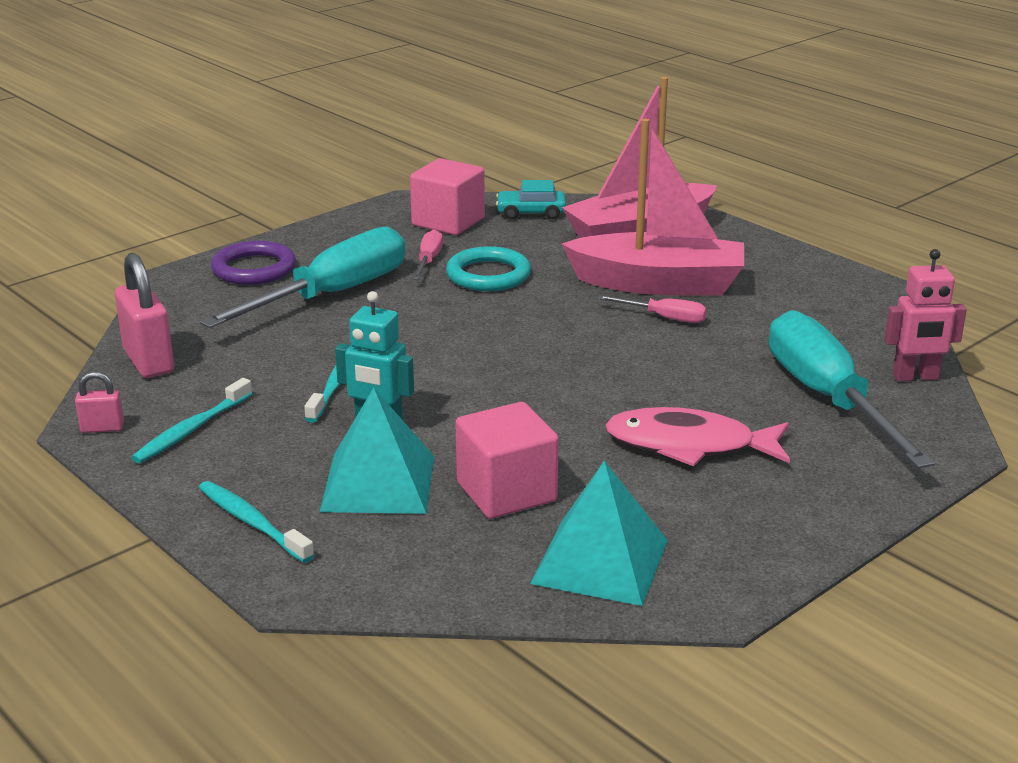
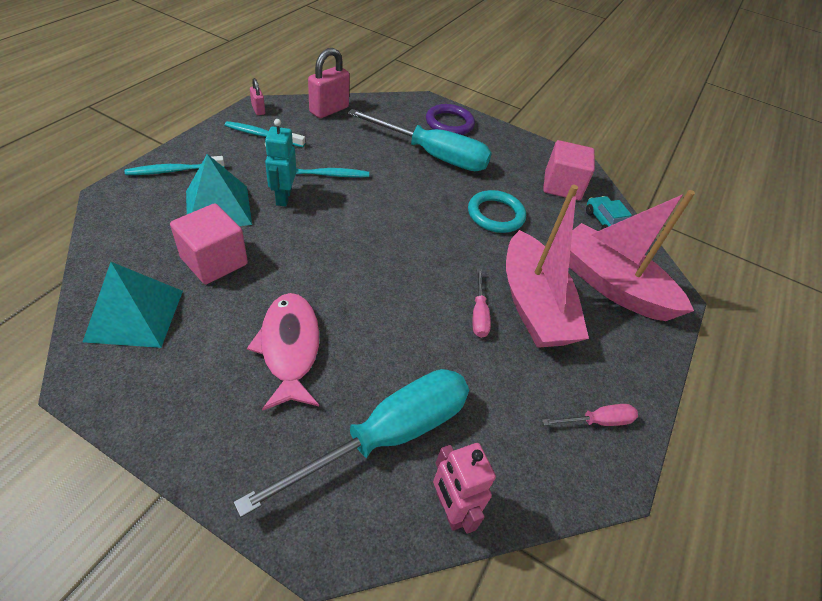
camera: 65 degrees right, 20 degrees up
turquoise toothbrush [199,481,314,563] -> turquoise toothbrush turned 135 degrees counterclockwise [125,156,224,175]
pink screwdriver [413,229,443,279] -> pink screwdriver moved to [542,404,638,426]

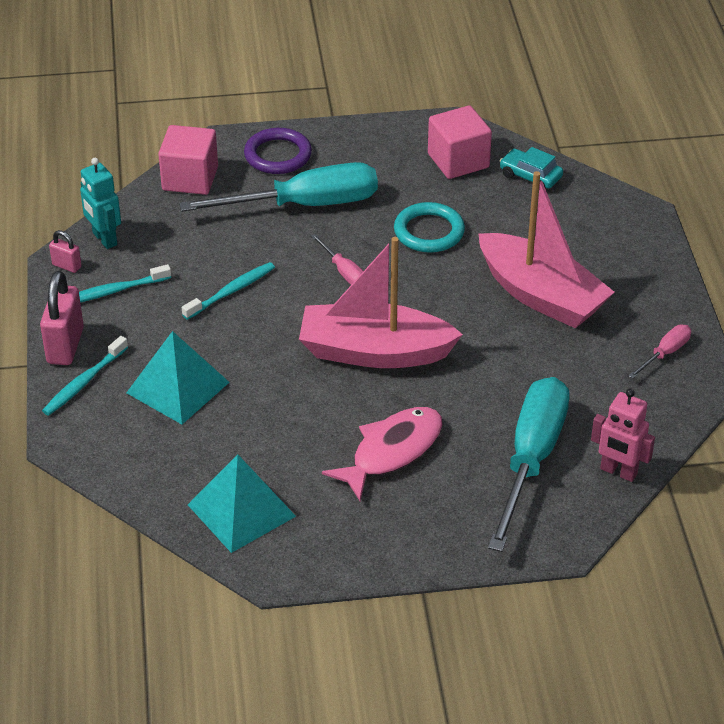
camera: 30 degrees left, 5 degrees down
pink cube [170,203,248,284] -> pink cube moved to [158,125,218,195]
pink fish [247,293,320,411] -> pink fish turned 90 degrees clockwise [322,407,443,501]
turquoise robot [265,119,296,207] -> turquoise robot moved to [80,158,121,249]
pink padlock [308,48,350,118] -> pink padlock moved to [40,271,84,365]
pink screwdriver [473,268,491,338] -> pink screwdriver moved to [311,234,363,285]
pink boat [569,190,695,321] -> pink boat moved to [299,237,463,368]

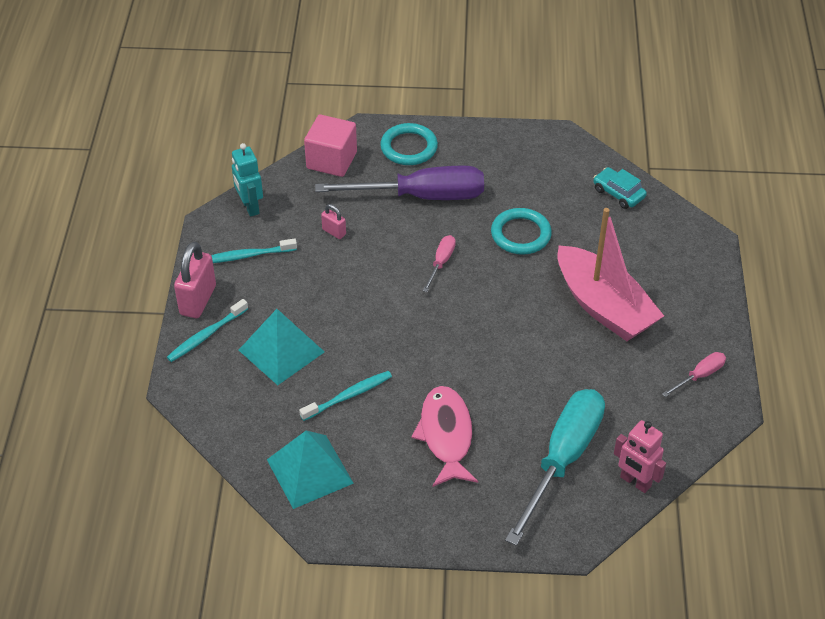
camera: 10 degrees right, 5 degrees up
pink padlock [49,230,82,273] -> pink padlock moved to [321,204,346,239]
turquoise screwdriver [179,162,378,212] -> purple screwdriver [315,166,484,200]
turquoise toothbrush [182,262,275,320] -> turquoise toothbrush moved to [299,371,392,421]
purple ring [244,128,312,174] -> turquoise ring [380,123,438,165]
pink boat [299,237,463,368] -> none
pink screwdriver [311,234,363,285] -> pink screwdriver turned 135 degrees counterclockwise [423,235,456,292]
pink fish [322,407,443,501] -> pink fish turned 60 degrees counterclockwise [412,386,478,487]
pink cube [428,105,492,179] -> none

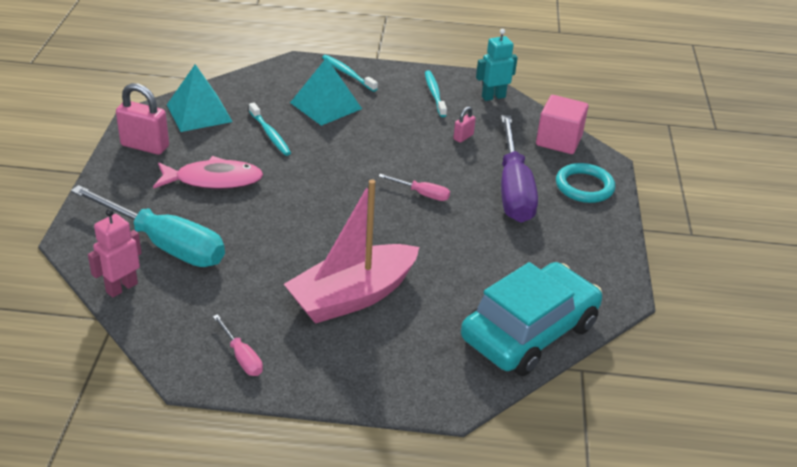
camera: 90 degrees right, 10 degrees down
pink padlock [174,242,216,318] -> pink padlock moved to [116,83,169,155]
turquoise ring [491,208,552,255] -> none
turquoise car [593,167,647,209] -> turquoise car [461,262,602,376], size x2.32

